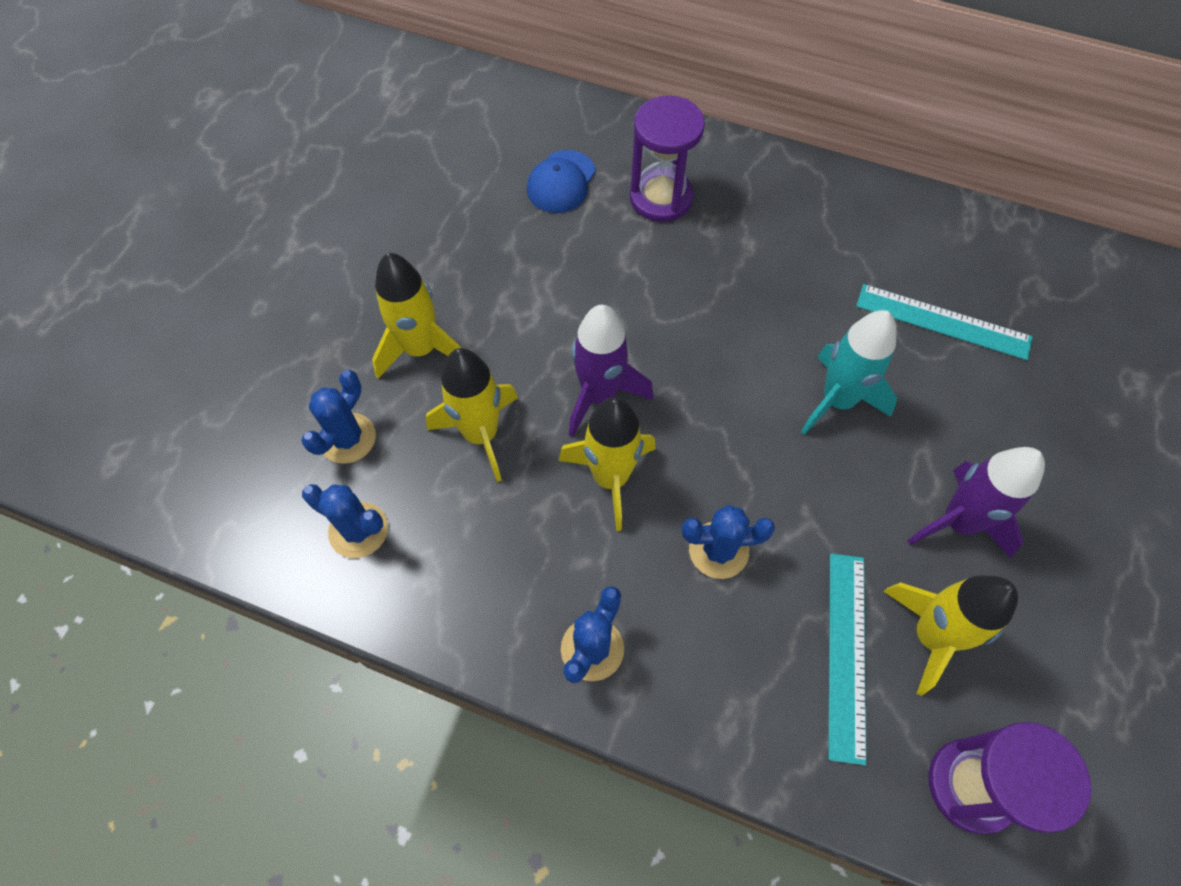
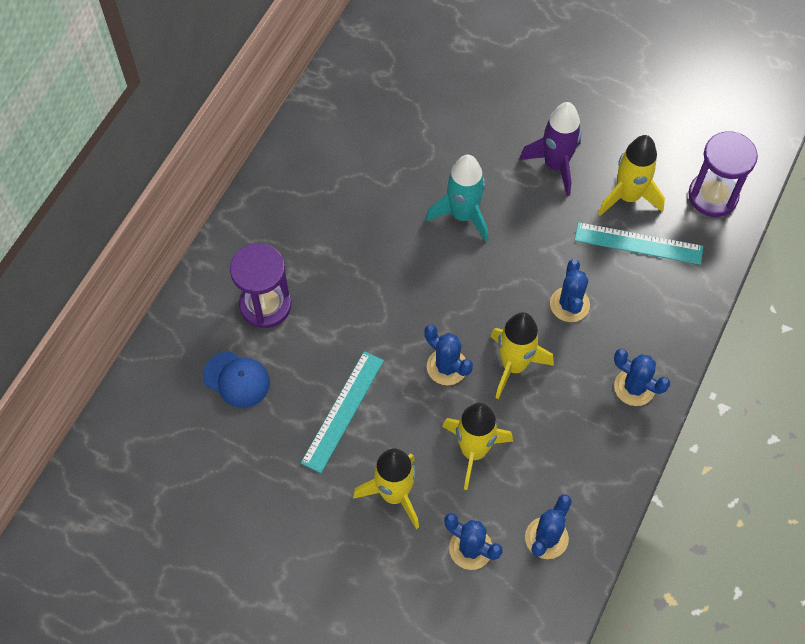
camera: 85 degrees left, 0 degrees up
purple rocket [569,305,654,437] -> blue cactus [424,324,473,385]
turquoise ruler [856,284,1033,360] -> turquoise ruler moved to [301,351,384,473]

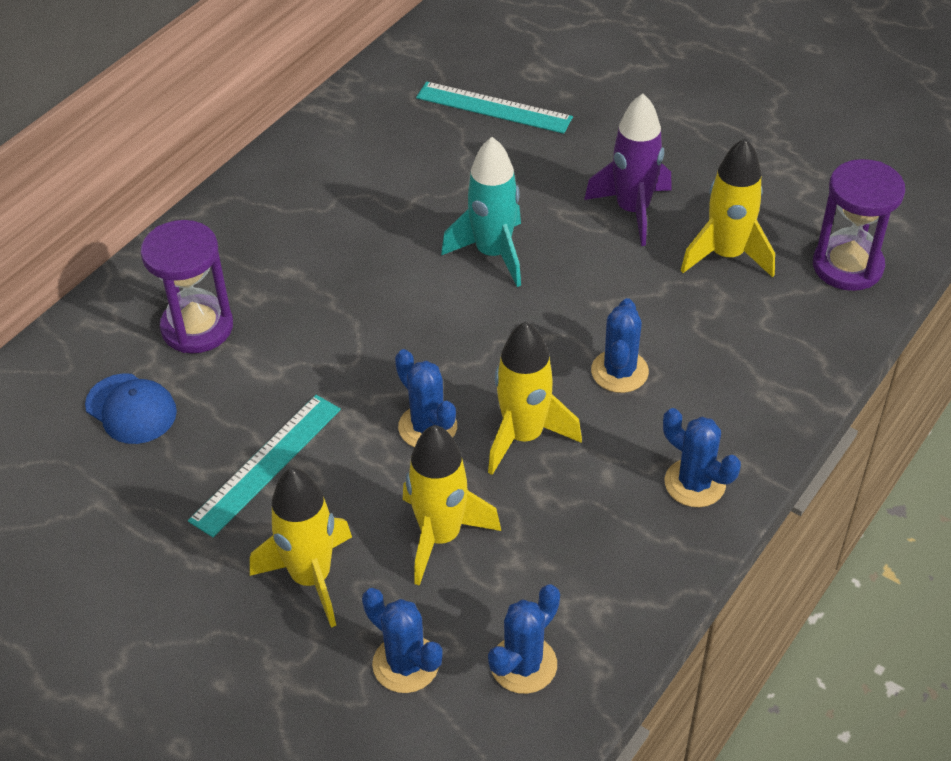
camera: 10 degrees right, 15 degrees down
turquoise ruler [575,222,703,265] -> turquoise ruler moved to [416,82,573,134]

